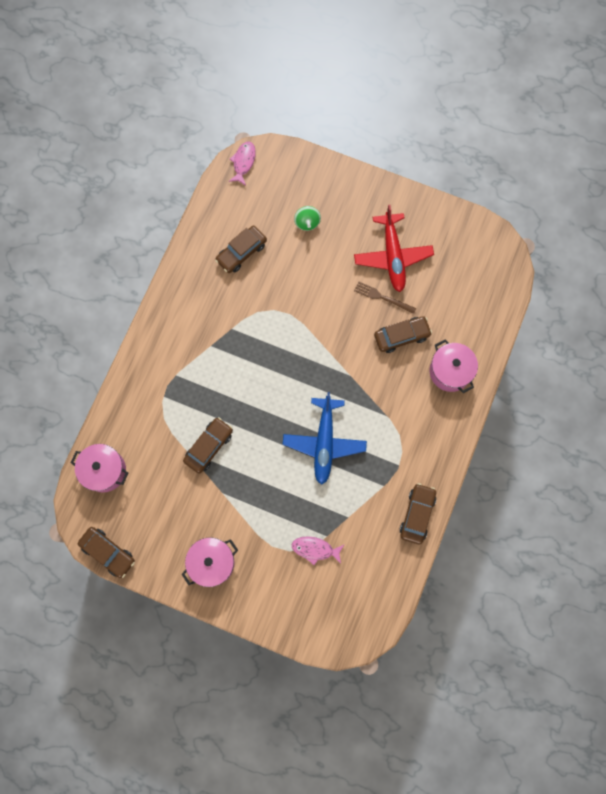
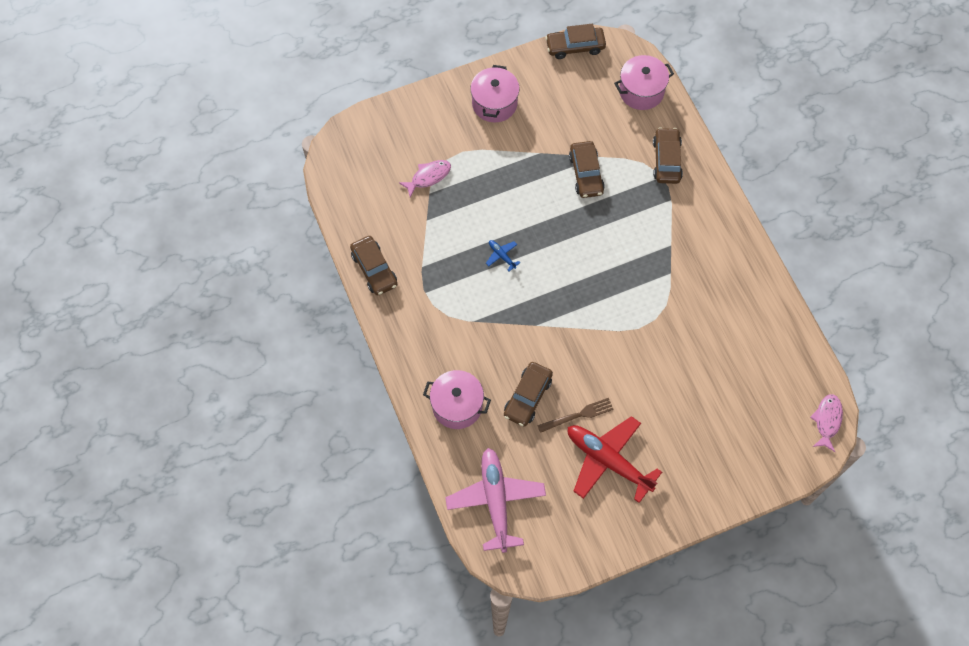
camera: 135 degrees right, 10 degrees down
brown car [215,226,267,273] -> brown car moved to [653,127,683,184]
pink fish [229,142,256,186] -> pink fish turned 135 degrees counterclockwise [810,394,843,452]
blue plane [283,392,367,485] -> blue plane [486,240,520,271], size x0.41
green spinning top [294,206,321,231] -> none
none -> pink plane [445,448,546,553]

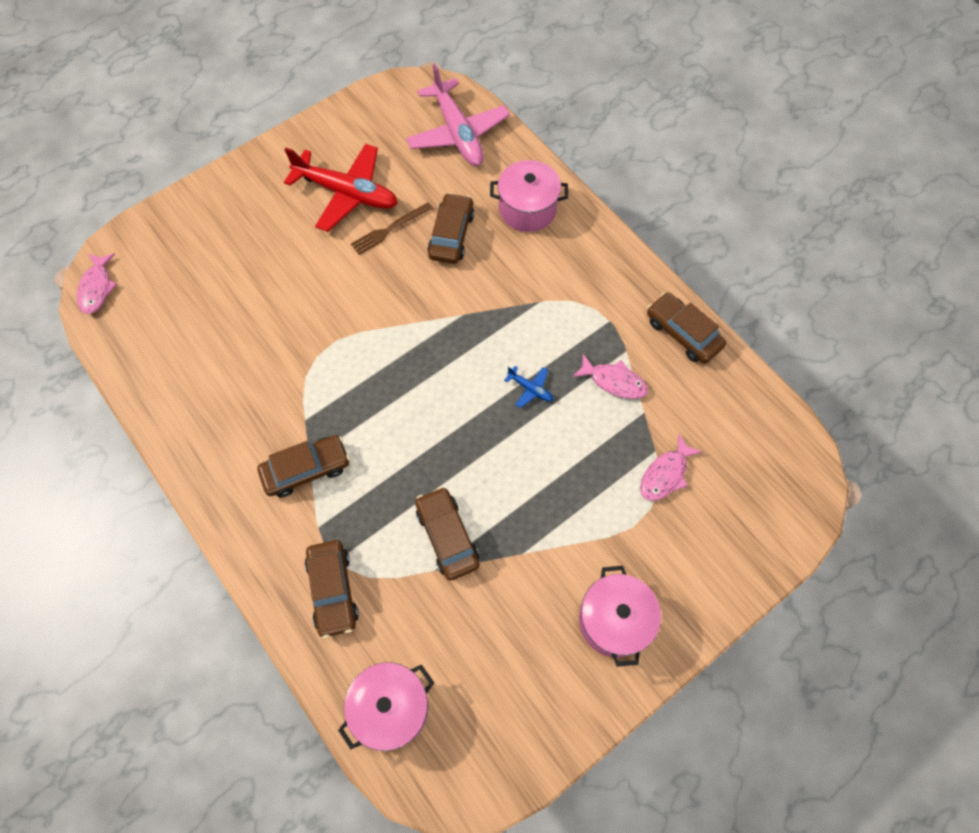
camera: 165 degrees right, 0 degrees up
brown car [545,24,606,59] -> brown car moved to [257,435,350,497]
none -> pink fish [572,354,648,399]

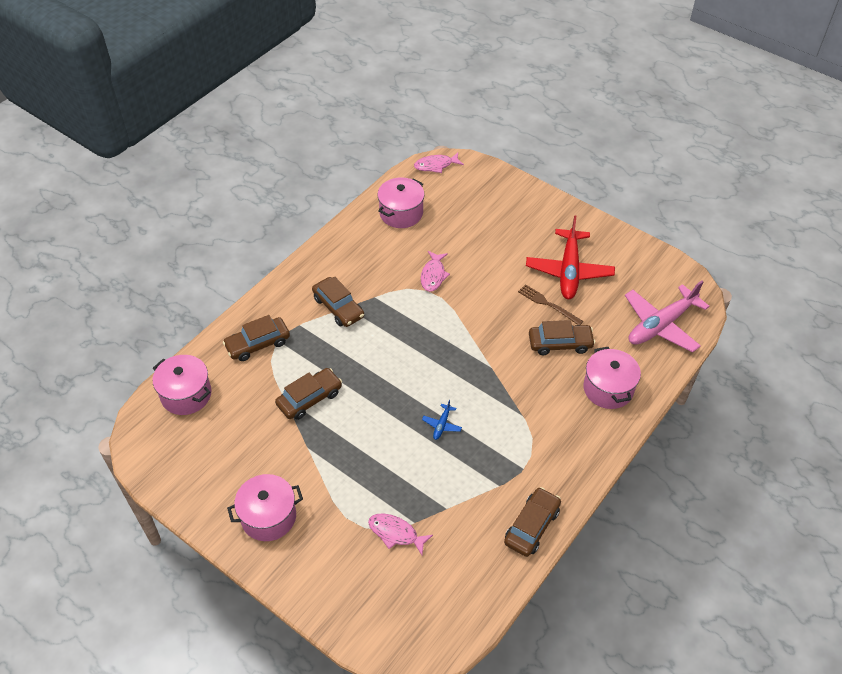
camera: 75 degrees right, 15 degrees down
pink fish [572,354,648,399] -> pink fish moved to [421,251,450,292]
none -> pink pot [377,177,424,228]

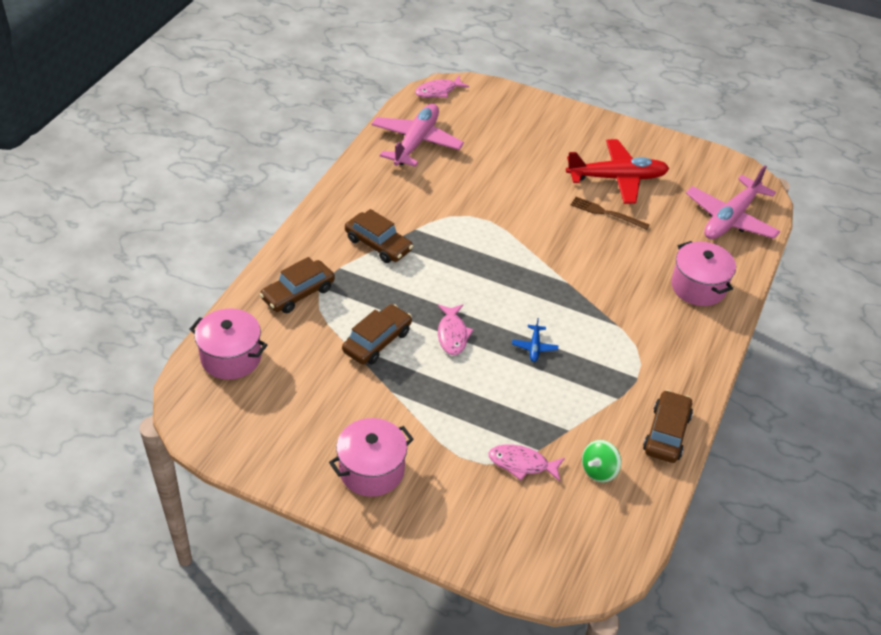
camera: 15 degrees left, 5 degrees down
pink pot [377,177,424,228] -> pink plane [371,104,464,167]
pink fish [421,251,450,292] -> pink fish moved to [438,304,474,355]
red plane [526,215,615,299] -> red plane turned 90 degrees counterclockwise [566,139,669,204]
brown car [529,320,595,355] -> none
none -> green spinning top [582,440,621,483]

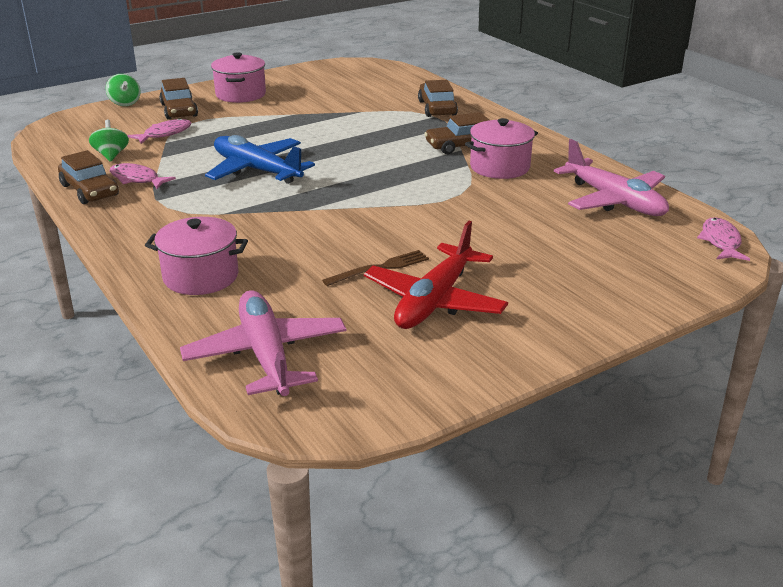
camera: 125 degrees right, 15 degrees down
pink pot [190,309,267,380] -> pink pot moved to [465,118,538,179]
brown car [342,304,412,364] -> brown car moved to [159,78,198,120]
pink fish [438,304,474,355] -> pink fish moved to [110,163,176,189]
blue plane [512,318,558,362] -> blue plane [205,135,315,184], size x2.44
none -> green spinning top [106,74,141,106]

